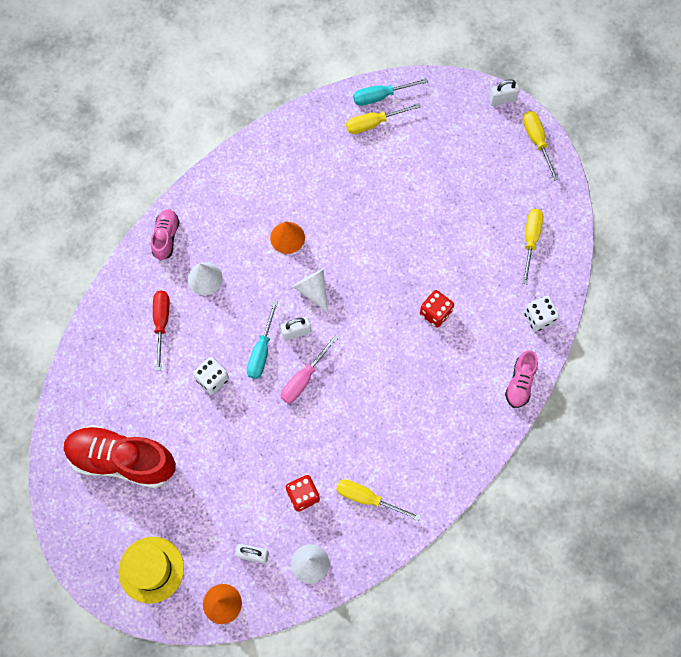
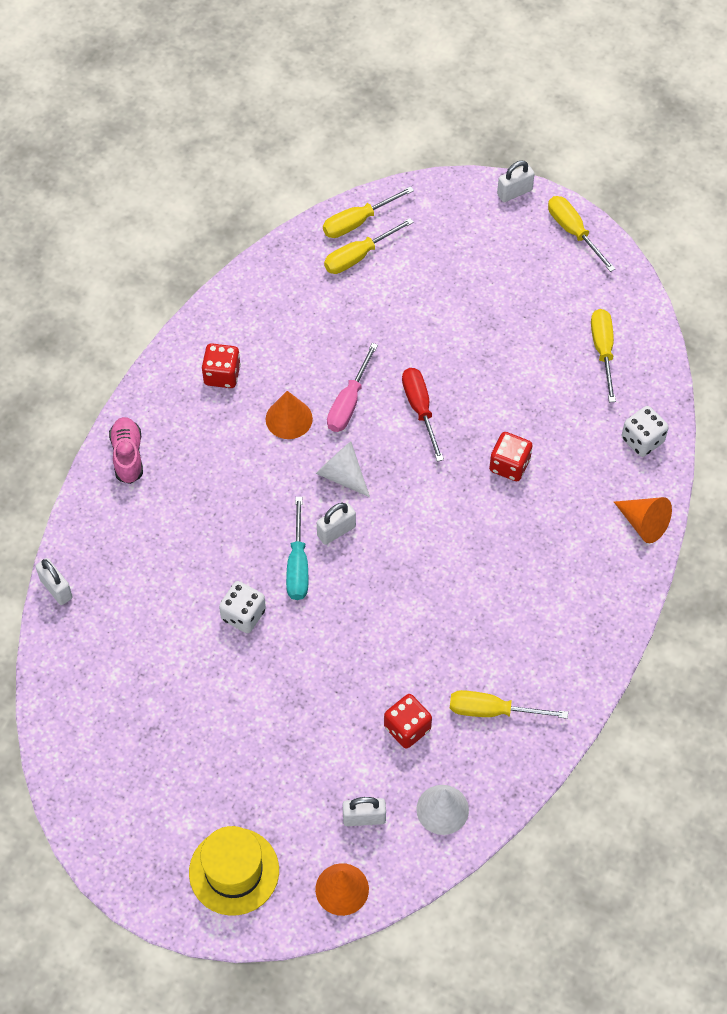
camera: 15 degrees left, 10 degrees down
red shoe [64,425,176,488] -> none
red screwdriver [153,291,170,371] -> red screwdriver moved to [402,368,444,462]
white cone [187,262,223,295] -> none
pink screwdriver [281,335,338,404] -> pink screwdriver moved to [327,343,378,432]
turquoise screwdriver [353,78,428,106] -> yellow screwdriver [323,186,414,238]
pink shoe [505,350,538,408] -> orange cone [614,497,672,543]
none -> white padlock [36,558,73,605]
none -> red dice [201,343,241,388]

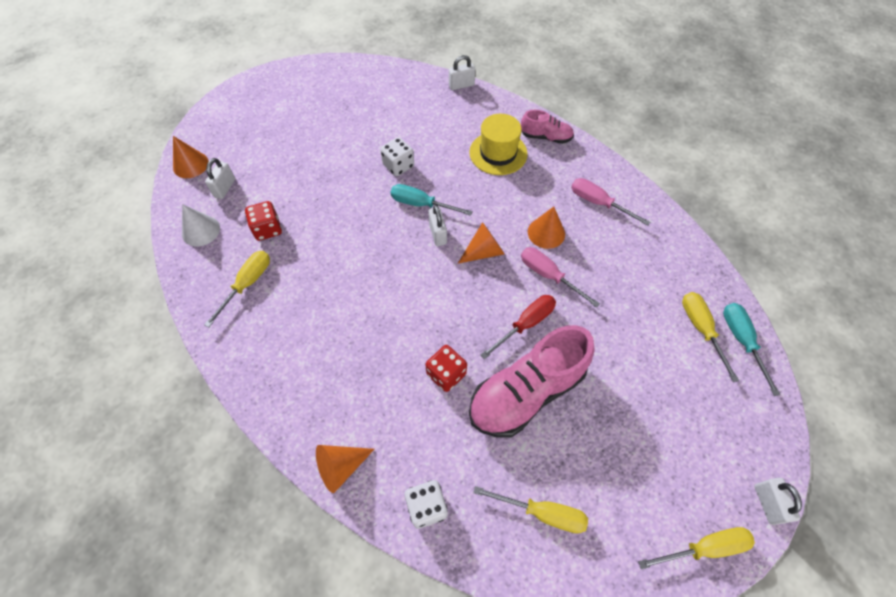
camera: 110 degrees right, 0 degrees up
yellow hat [189,826,279,916] -> yellow hat moved to [469,114,528,175]
red dice [201,343,241,388] -> pink screwdriver [571,178,650,226]
white cone [316,441,370,497] -> orange cone [458,222,505,264]
yellow screwdriver [323,186,414,238] -> turquoise screwdriver [723,303,780,396]
red screwdriver [402,368,444,462] -> red screwdriver turned 45 degrees counterclockwise [481,295,556,359]
none -> pink shoe [469,325,595,438]

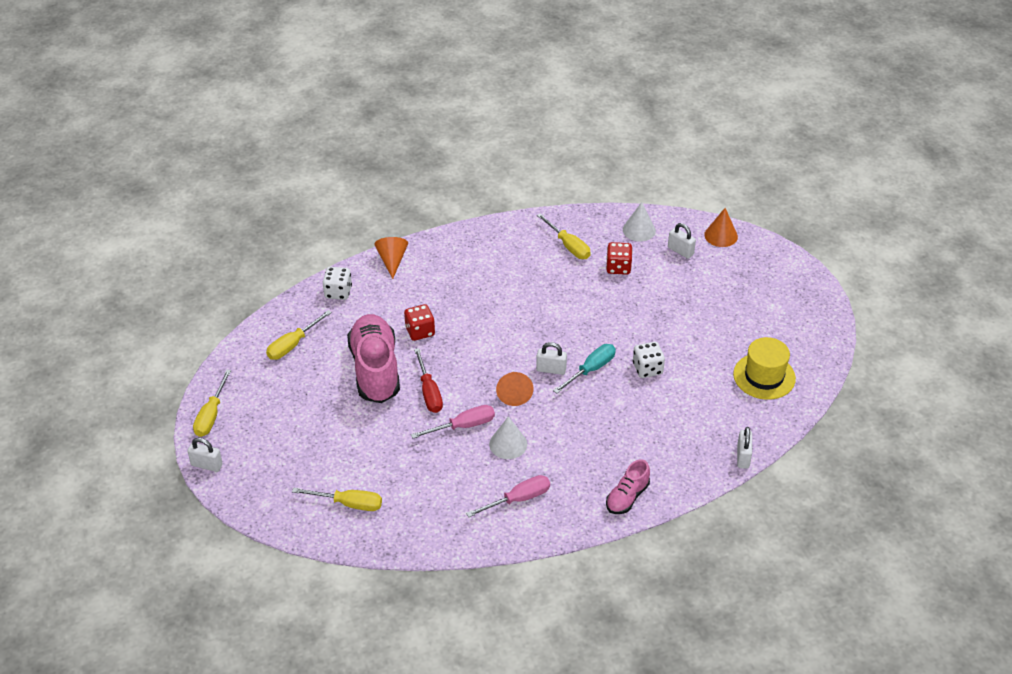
camera: 115 degrees right, 15 degrees down
yellow hat [469,114,528,175] -> yellow hat moved to [733,337,796,400]
orange cone [528,207,565,249] -> white cone [489,416,527,459]
turquoise screwdriver [723,303,780,396] -> none

